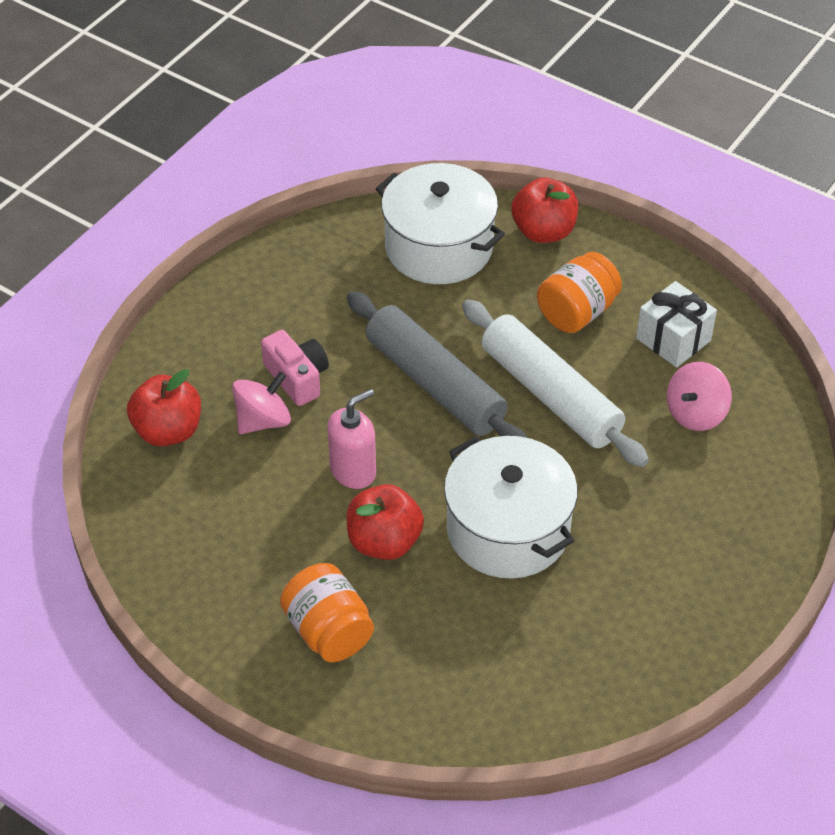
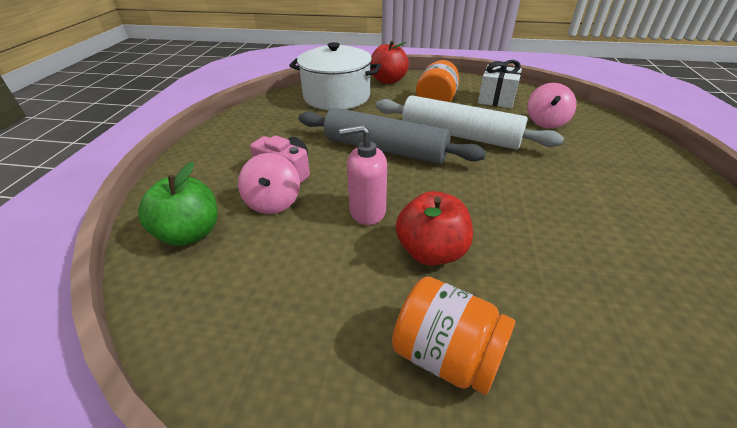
camera: 25 degrees left, 10 degrees down
red apple [127,369,201,446] -> green apple [138,162,218,246]
pink spinning top [232,372,291,434] -> pink spinning top turned 150 degrees clockwise [238,153,300,214]
pink soap dispenser [328,389,376,489] -> pink soap dispenser turned 120 degrees counterclockwise [339,125,387,225]
white pot [444,436,578,579] -> none

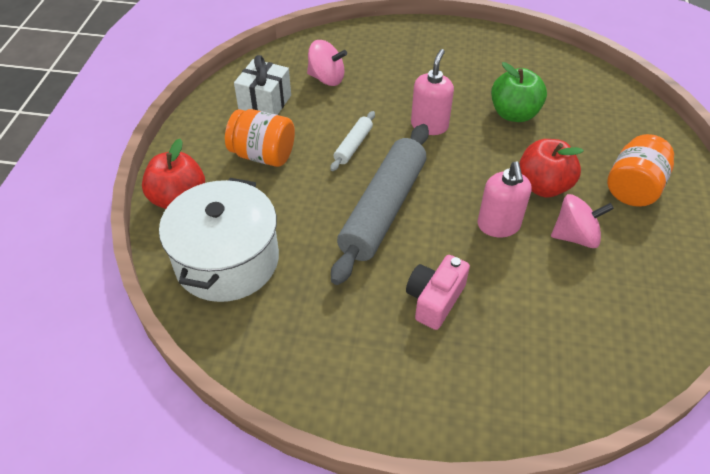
camera: 90 degrees left, 10 degrees up
green apple [138,162,218,246] -> green apple moved to [491,62,547,122]
pink spinning top [238,153,300,214] -> pink spinning top moved to [551,194,614,248]
white rolling pin [376,95,564,149] -> white rolling pin [330,111,375,171], size x0.45
none -> pink soap dispenser [411,49,454,135]

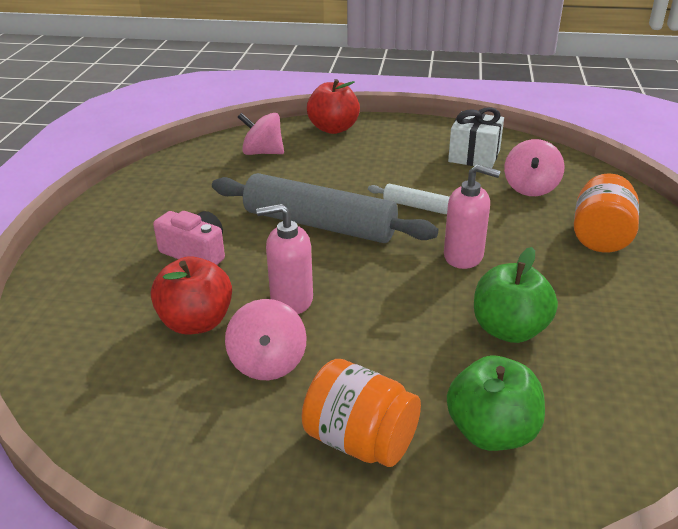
camera: 90 degrees right, 15 degrees down
white pot [159,178,279,302] -> pink spinning top [238,113,284,155]
orange jar [225,109,295,167] -> orange jar moved to [574,173,639,253]
red apple [519,139,584,198] -> red apple moved to [151,256,232,335]
none -> green apple [447,355,545,451]

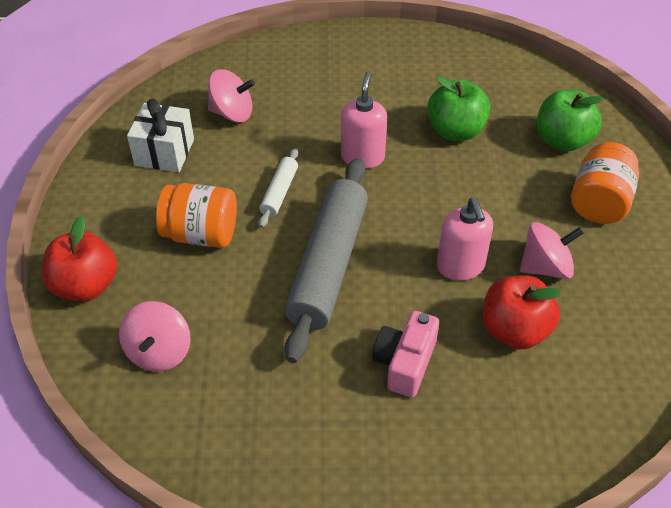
camera: 100 degrees left, 15 degrees up
orange jar [574,173,639,253] -> orange jar moved to [156,183,237,248]

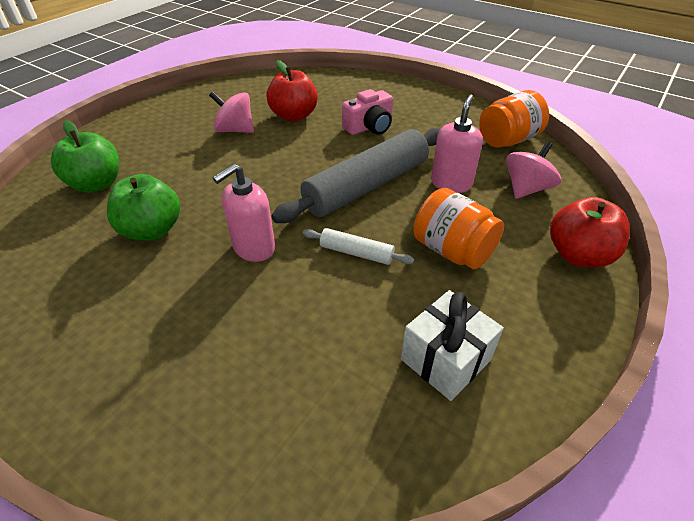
camera: 145 degrees left, 5 degrees down
pink spinning top [208,69,255,122] -> none
white rolling pin [259,148,298,228] -> white rolling pin turned 60 degrees clockwise [303,228,414,265]
pink soap dispenser [437,198,493,280] -> pink soap dispenser moved to [431,95,483,193]
orange jar [571,142,639,224] -> orange jar moved to [479,90,549,147]

